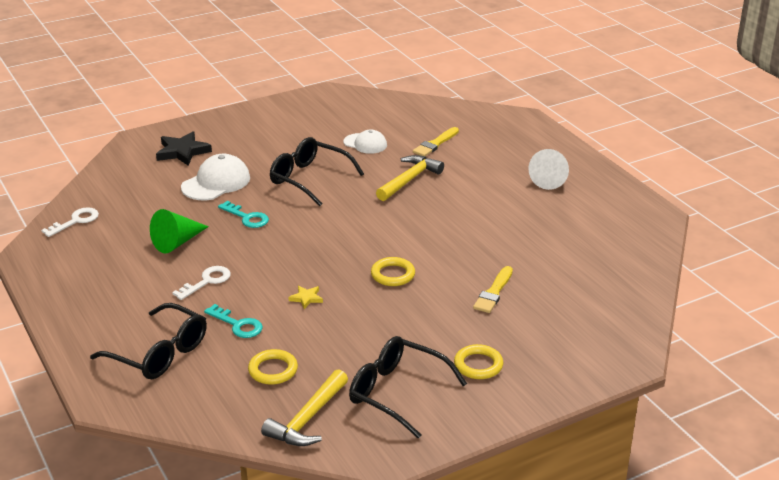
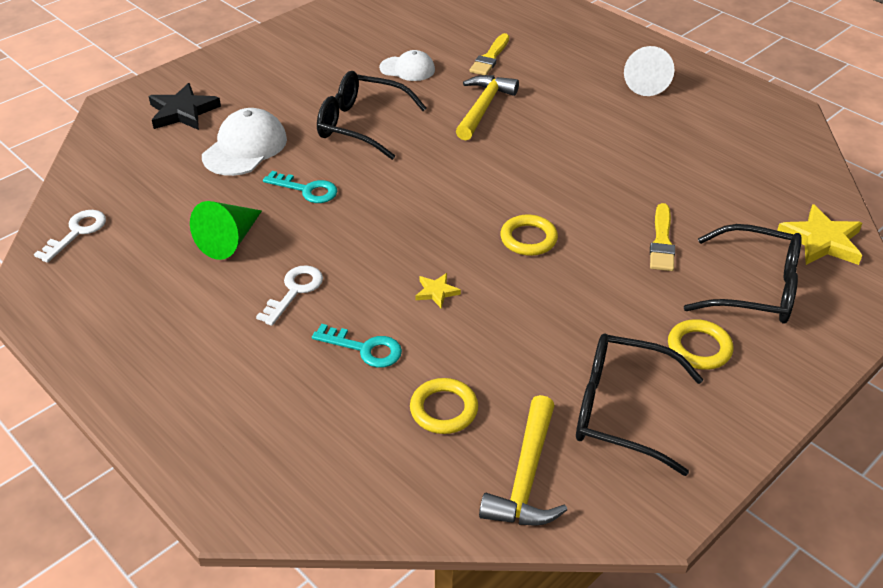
camera: 15 degrees left, 10 degrees up
black glasses [90,303,207,379] -> black glasses moved to [684,224,802,324]
none -> yellow star [777,204,862,265]

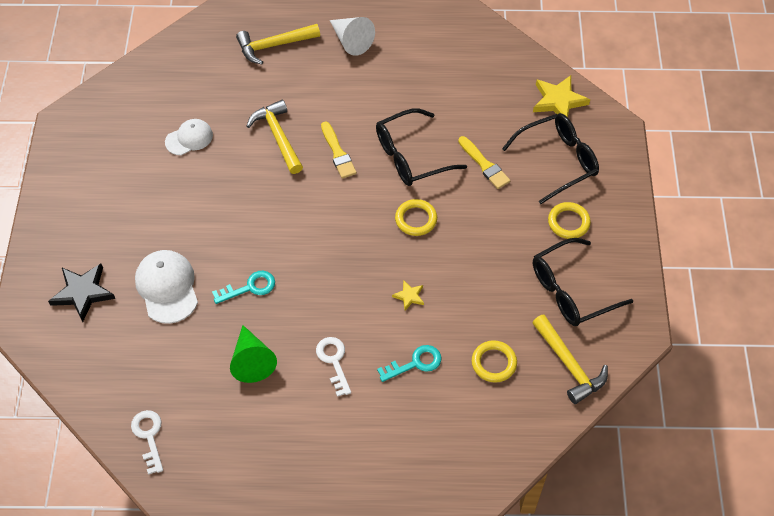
camera: 45 degrees left, 15 degrees up
black glasses [317,71,426,160] -> black glasses moved to [376,109,467,186]
yellow brush [470,33,509,75] -> yellow brush moved to [321,121,357,179]
none -> yellow hammer [236,24,320,64]

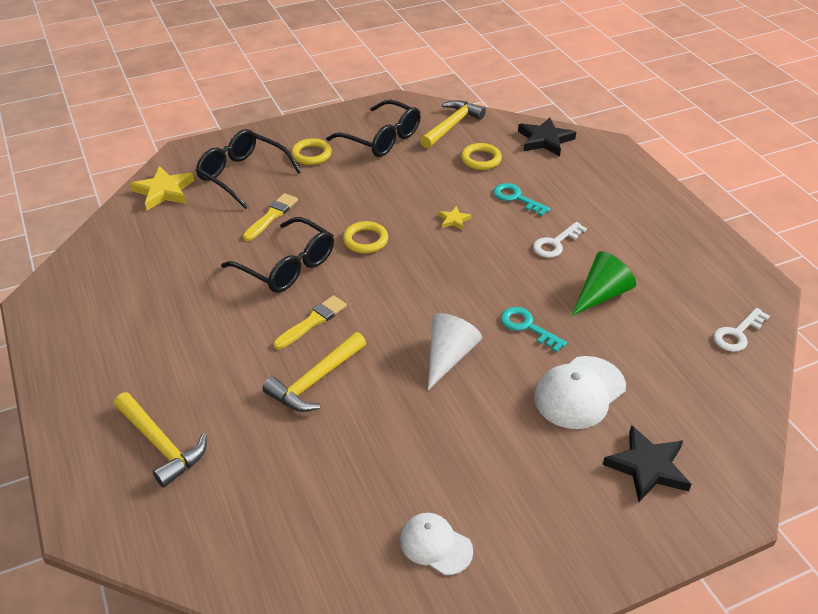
camera: 115 degrees left, 15 degrees down
white cap [165,119,213,155] -> white cap moved to [400,513,473,575]
white cone [330,17,375,56] -> white cone moved to [428,313,482,390]
none -> black star [518,117,576,156]

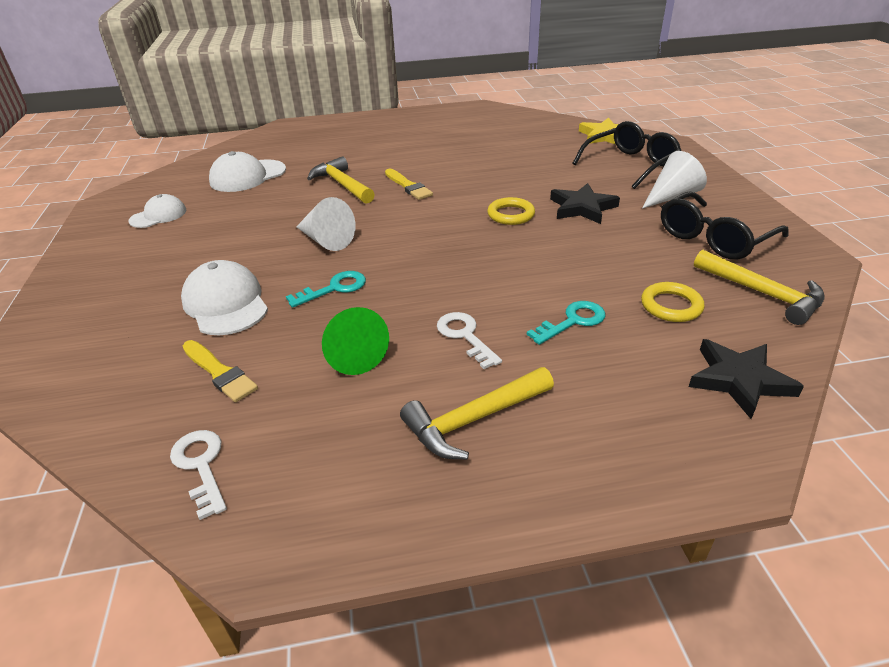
camera: 105 degrees right, 5 degrees down
yellow hammer [114,392,207,488] -> yellow hammer moved to [400,367,554,460]
black glasses [221,217,334,293] -> none
yellow brush [243,193,298,241] -> yellow brush moved to [183,340,258,402]
yellow ring [291,138,332,165] -> white cone [642,151,707,209]
yellow star [438,206,471,230] -> none
black star [603,425,692,502] -> black star moved to [550,183,620,224]
none -> white cap [209,151,286,192]

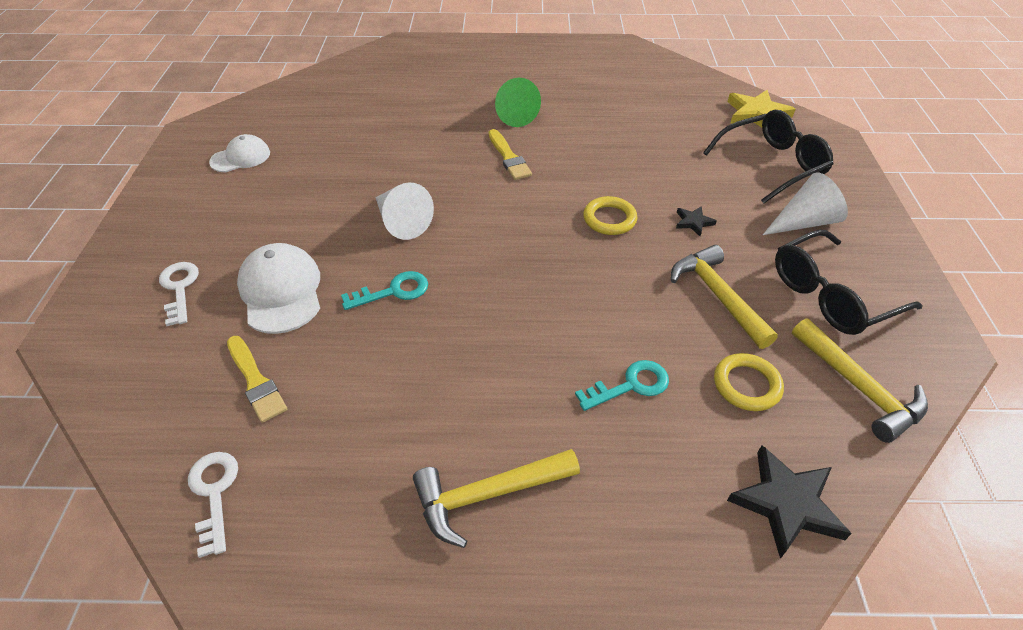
camera: 10 degrees right, 10 degrees up
white cap [209,151,286,192] -> none
yellow hammer [307,156,375,204] -> yellow hammer moved to [671,245,778,349]
green cone [322,307,389,375] -> green cone moved to [495,78,541,127]
white key [437,312,502,369] -> white key moved to [159,262,199,326]
black star [550,183,620,224] -> black star [676,206,717,236], size x0.52

